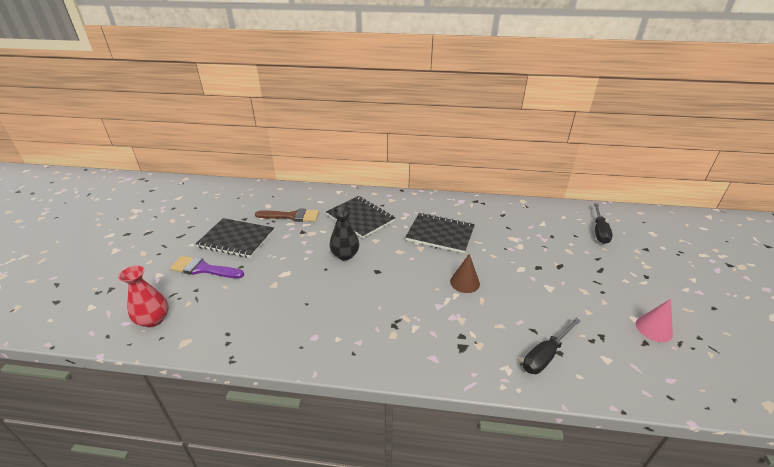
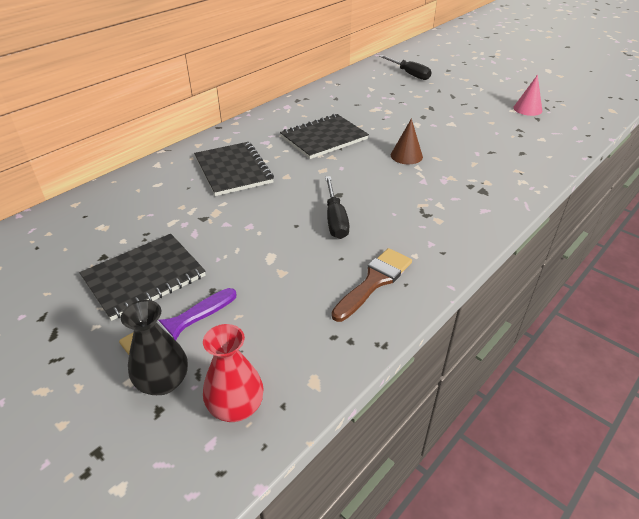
camera: 55 degrees left, 5 degrees up
brown brush [255,208,319,222] -> brown brush moved to [331,248,412,322]
black notebook [326,196,395,238] -> black notebook turned 75 degrees clockwise [194,142,274,196]
black vase [330,206,359,260] -> black vase moved to [121,300,188,395]
black screwdriver [523,318,581,374] -> black screwdriver moved to [325,176,349,239]

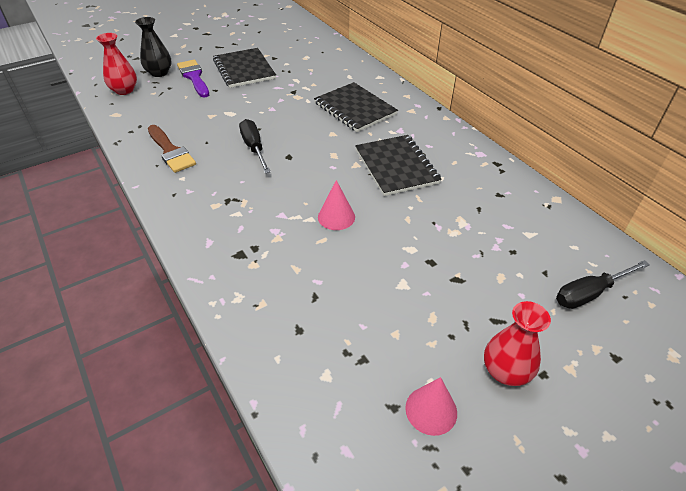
camera: 105 degrees right, 5 degrees up
black notebook [194,142,274,196] -> black notebook turned 60 degrees clockwise [314,82,398,132]
black screwdriver [325,176,349,239] -> black screwdriver turned 60 degrees clockwise [239,119,271,173]
brown cone [391,118,423,164] -> pink cone [318,180,355,230]
none -> red vase [484,301,551,386]

